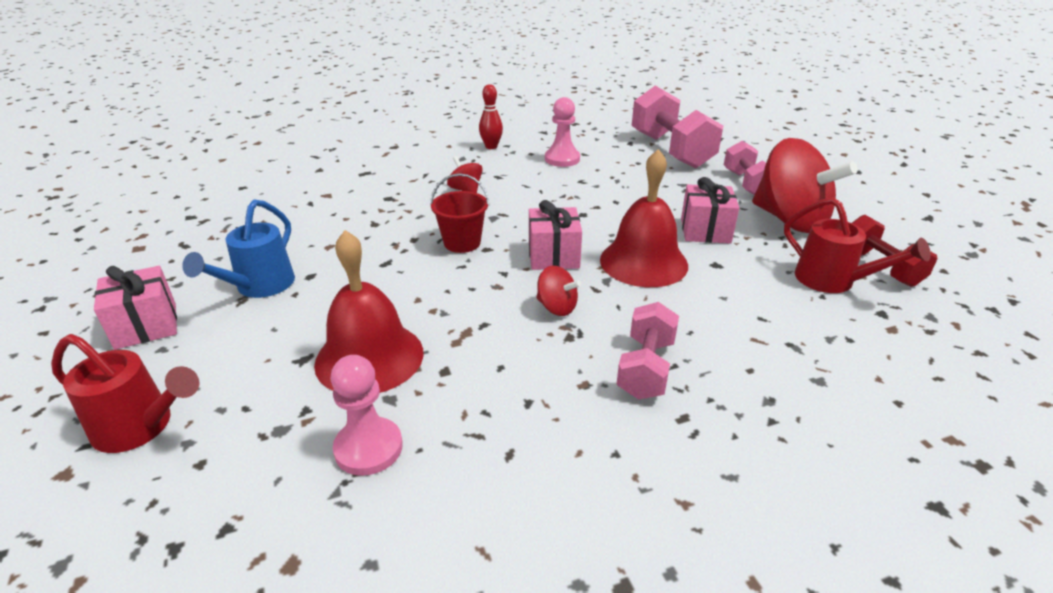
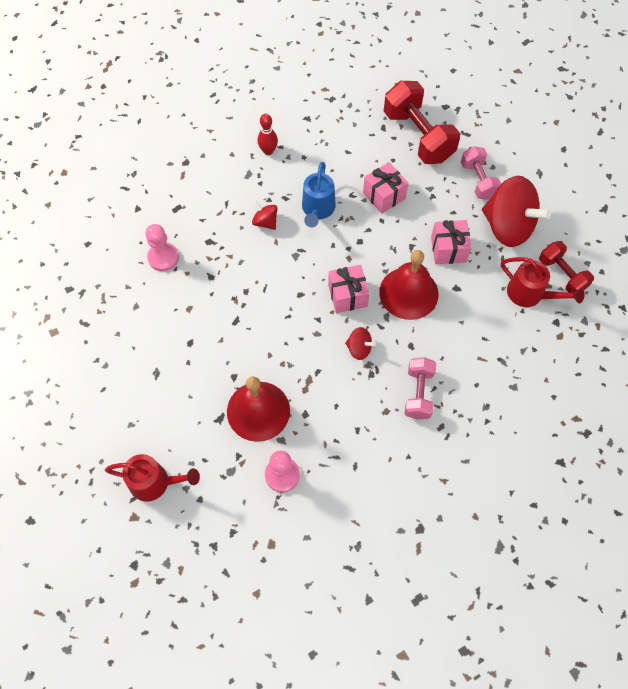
camera: 10 degrees left, 30 degrees up
pink gift [94,266,177,350] -> pink gift moved to [363,162,409,214]
blue watering can [182,200,295,298] -> blue watering can moved to [302,162,336,227]
red bucket [430,173,489,253] -> none
pink pawn [545,97,580,167] -> pink pawn moved to [145,224,179,271]
pink dumbbell [632,86,723,168] -> red dumbbell [384,81,460,164]

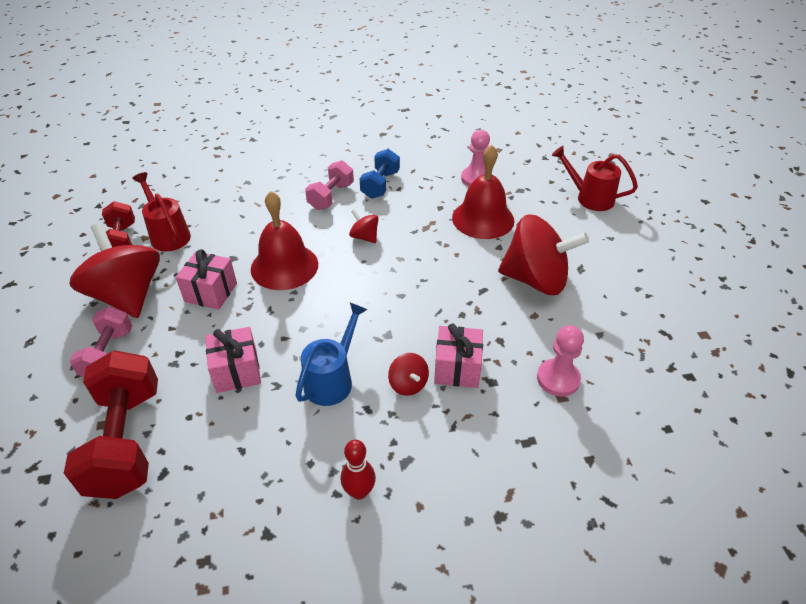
camera: 160 degrees left, 20 degrees down
pink gift [328,265,369,313] -> pink gift moved to [434,323,483,388]
none -> blue dumbbell [360,149,400,199]
none -> red spinning top [498,214,589,295]

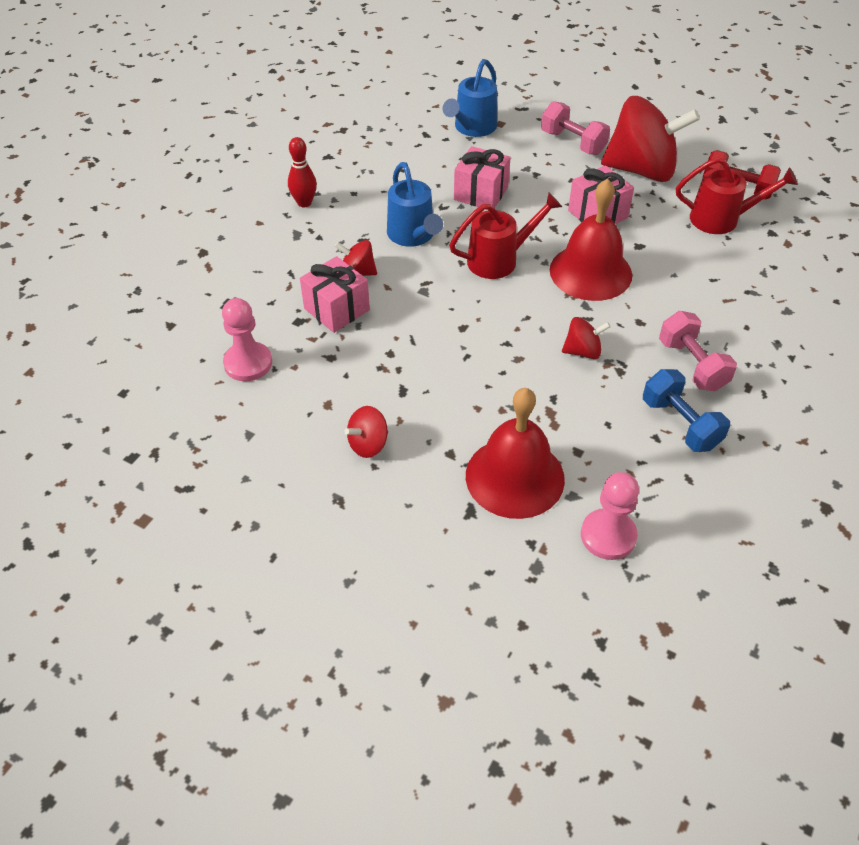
camera: 130 degrees right, 5 degrees up
red dumbbell [64,350,158,499] -> blue watering can [443,59,497,137]
red spinning top [498,214,589,295] -> red spinning top [344,406,388,458], size x0.44
red watering can [552,146,638,211] -> red watering can moved to [449,193,562,279]

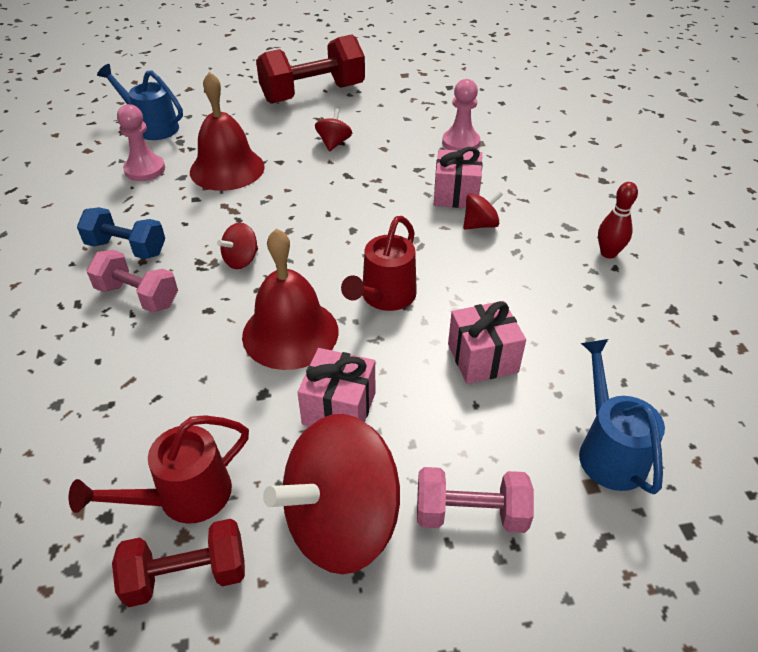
camera: 140 degrees right, 5 degrees down
blue watering can [387,162,443,247] -> blue watering can moved to [97,64,183,140]
none -> red dumbbell [256,34,365,104]

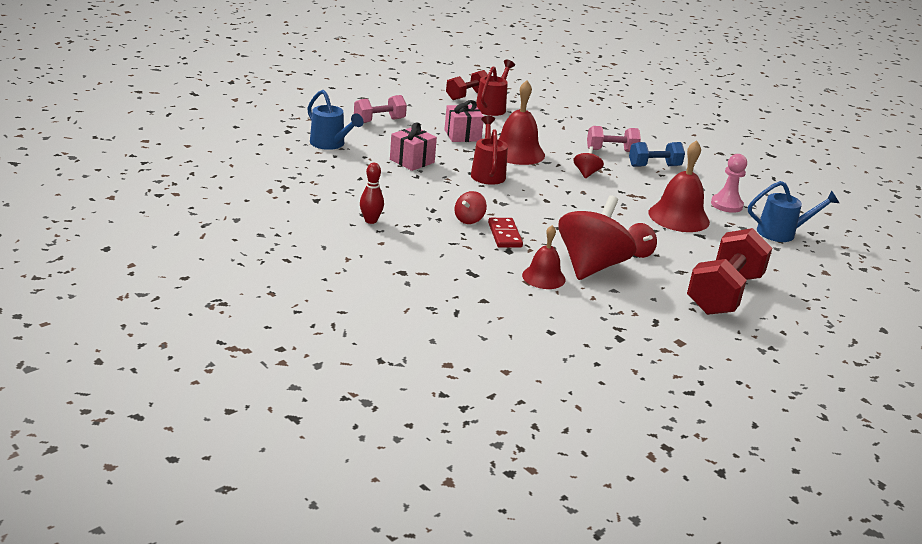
camera: 145 degrees right, 15 degrees down
red spinning top [263,414,400,574] -> red spinning top moved to [559,196,636,280]
pink gift [434,147,483,208] -> red domino [488,218,523,248]
pink pawn [442,79,480,150] -> red bell [522,225,566,289]

